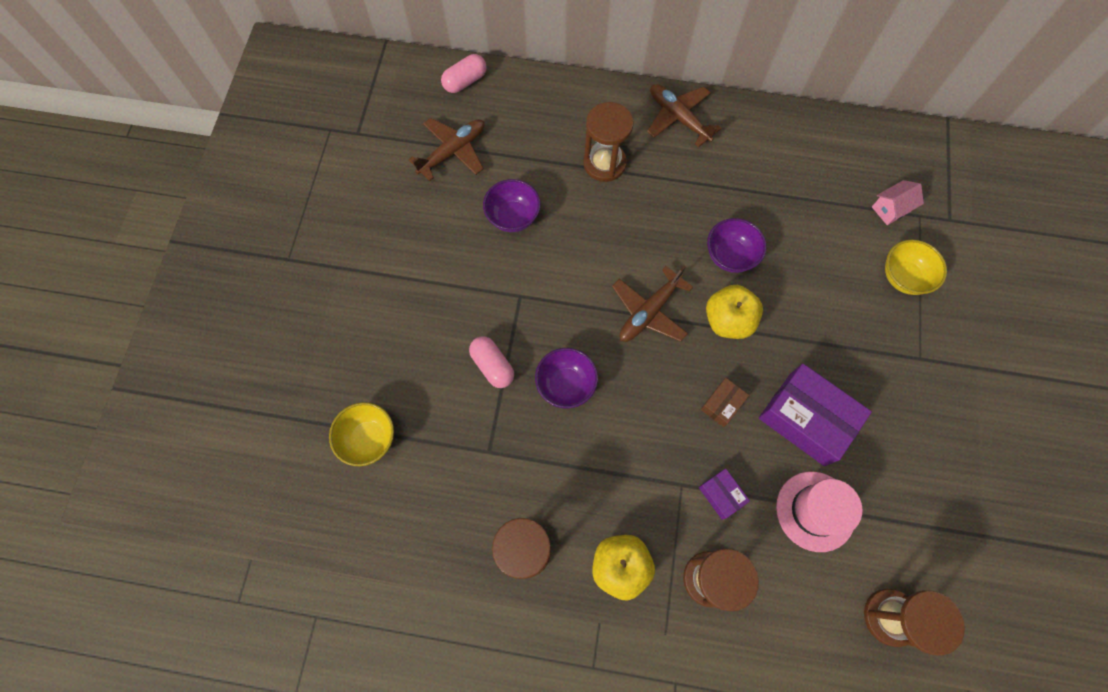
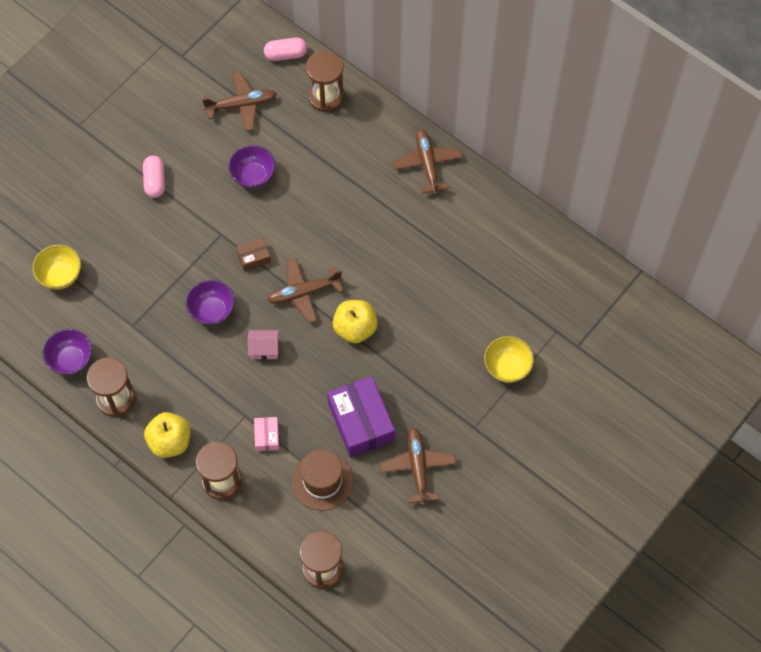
camera: 30 degrees right, 5 degrees down
pink capsule [469,336,514,388] -> pink capsule moved to [143,156,165,198]
brown hourglass [583,102,634,182] -> brown hourglass moved to [306,51,344,112]
purple box [699,469,750,520] -> pink box [254,417,279,451]
brown box [701,378,749,427] -> brown box moved to [236,238,271,271]
purple bowl [707,218,766,273] -> purple bowl moved to [42,329,92,375]
pink hat [776,472,863,552] -> brown hat [292,449,354,511]
pink house [872,180,924,225] -> pink house moved to [248,330,279,360]
none -> brown plane [380,427,456,505]

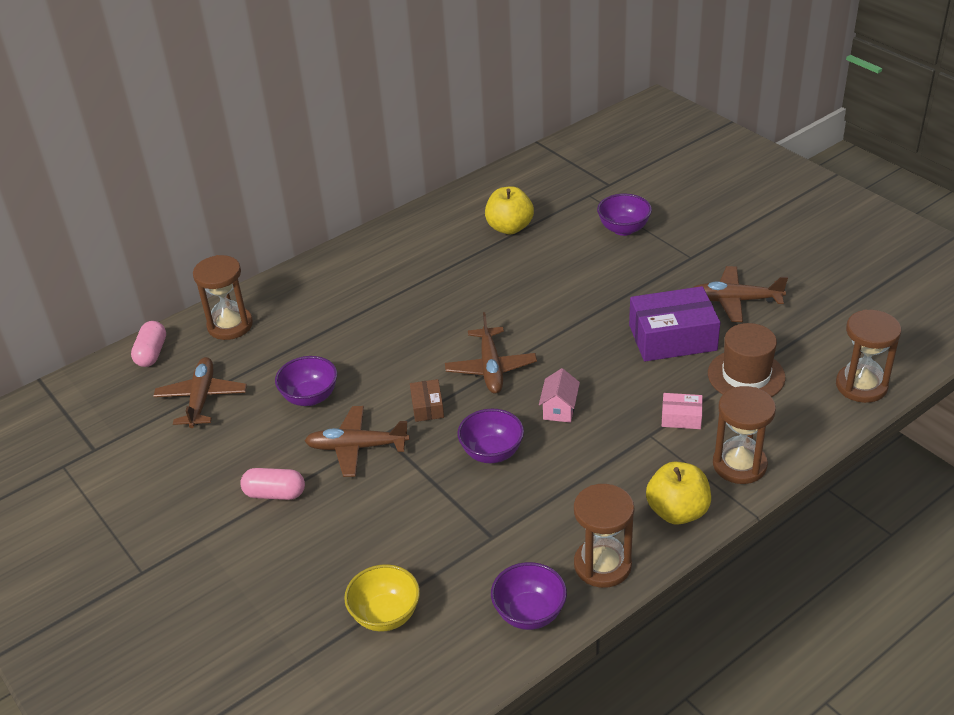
camera: 75 degrees left, 25 degrees down
yellow apple [333,300,378,343] -> yellow apple moved to [485,186,534,234]
brown plane [393,129,463,195] -> brown plane moved to [304,406,410,477]
yellow bowl [484,336,534,383] -> purple bowl [597,194,652,236]

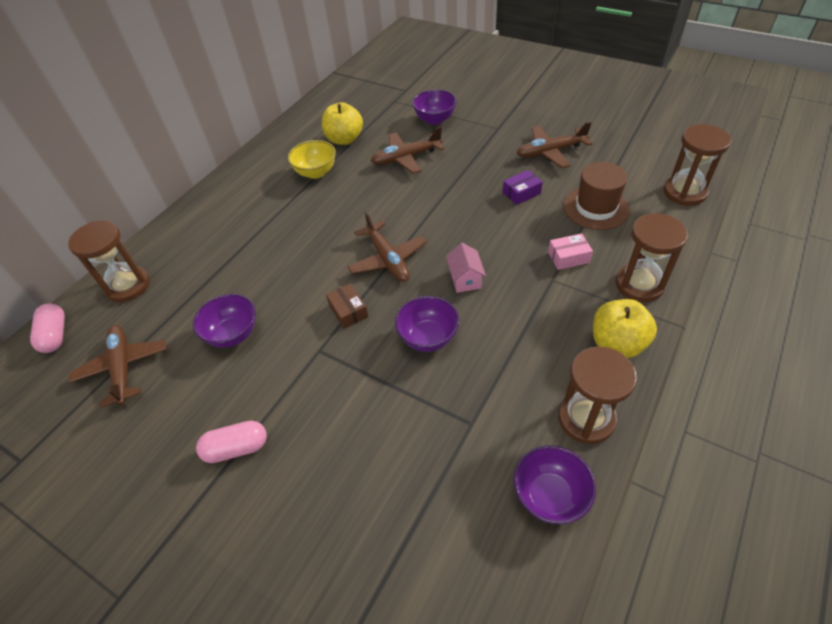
camera: 20 degrees left, 10 degrees up
brown plane [304,406,410,477] -> brown plane moved to [371,127,445,174]
yellow bowl [344,564,420,632] -> yellow bowl moved to [288,140,336,179]
purple box [629,286,721,361] -> purple box [503,170,543,205], size x0.48

